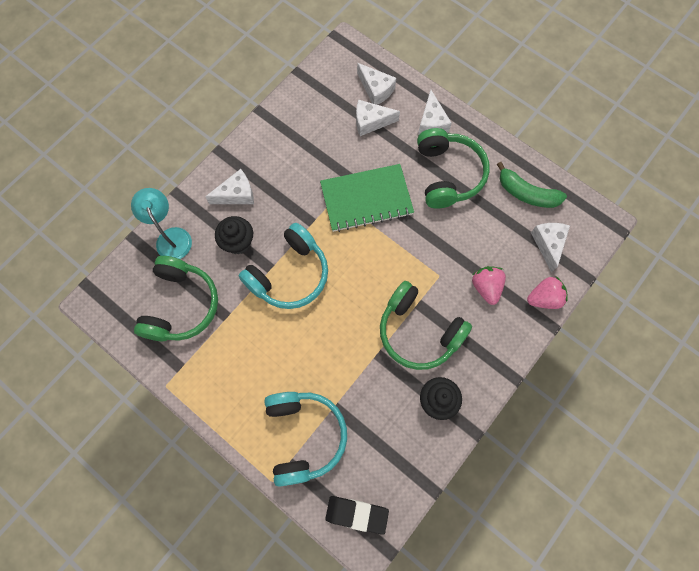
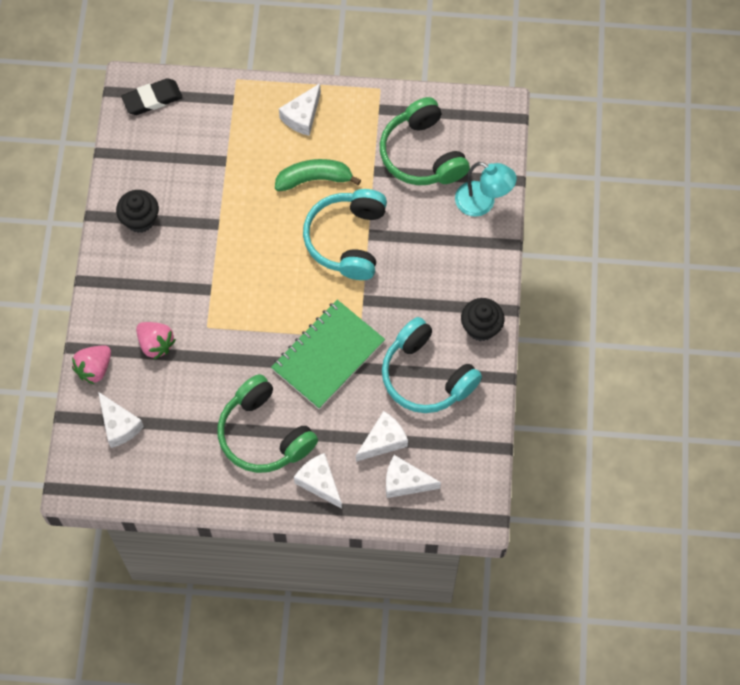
camera: 145 degrees right, 5 degrees down
white cheese [205,169,254,204] -> white cheese moved to [279,84,321,136]
black cupcake [215,216,253,255] -> black cupcake moved to [461,298,505,341]
turquoise headphones [264,392,347,487] -> turquoise headphones moved to [382,317,482,413]
green headphones [380,281,472,370] -> none
green banana [497,162,567,208] -> green banana moved to [275,159,361,191]

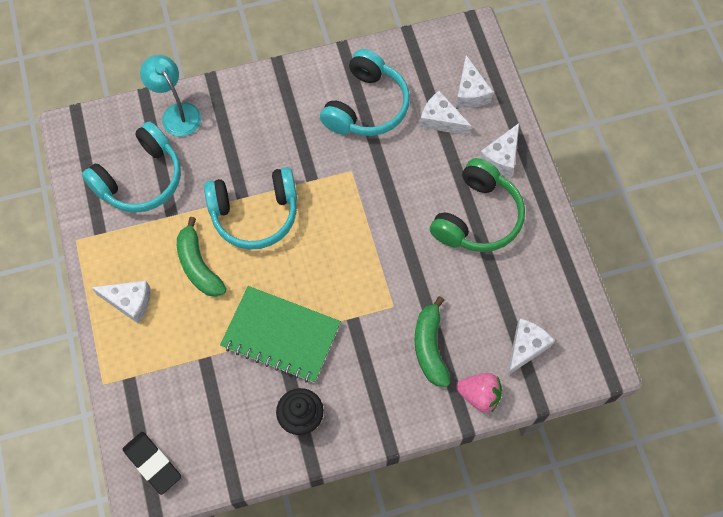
camera: 110 degrees left, 0 degrees up
pink strawberry [136,322,176,359] -> green banana [415,296,451,387]
green notebook [271,300,385,409] -> green notebook moved to [220,286,341,383]
green headphones [380,97,470,185] -> turquoise headphones [82,121,181,213]
turquoise lamp [455,162,517,217] -> turquoise lamp turned 45 degrees counterclockwise [140,55,201,136]
black cupcake [461,298,505,341] -> none

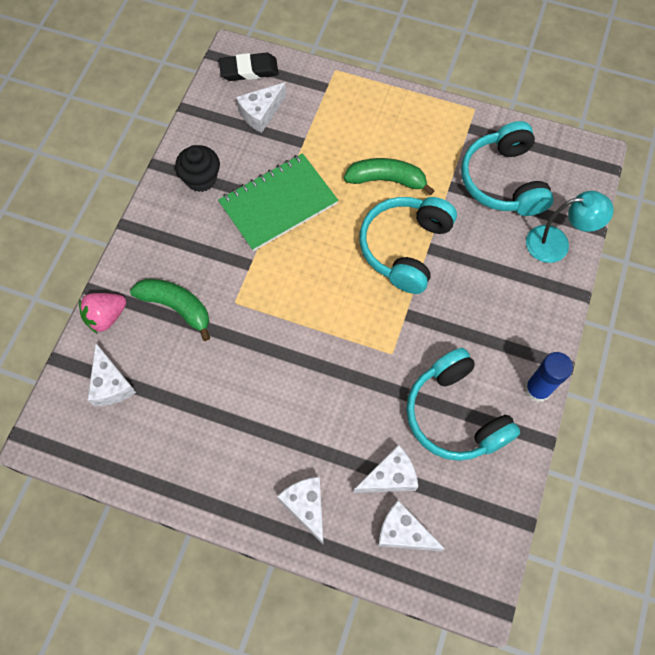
camera: 125 degrees right, 0 degrees up
white cheese [91,281,150,323] -> white cheese moved to [236,83,286,133]
green headphones [430,158,525,252] -> none
none -> blue glue stick [524,352,573,402]

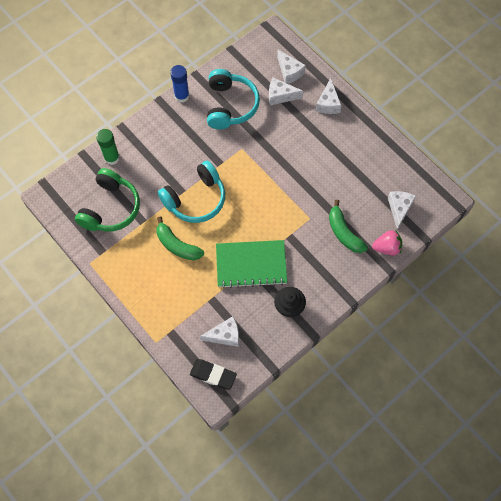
camera: 150 degrees left, 0 degrees up
turquoise headphones [461,121,554,216] -> green headphones [75,168,140,232]
turquoise lamp [526,191,614,263] -> green glue stick [96,129,120,165]

